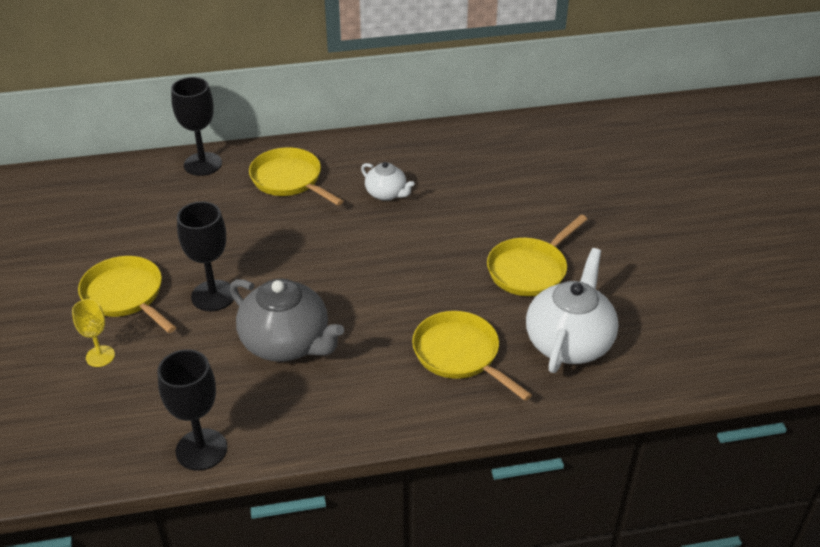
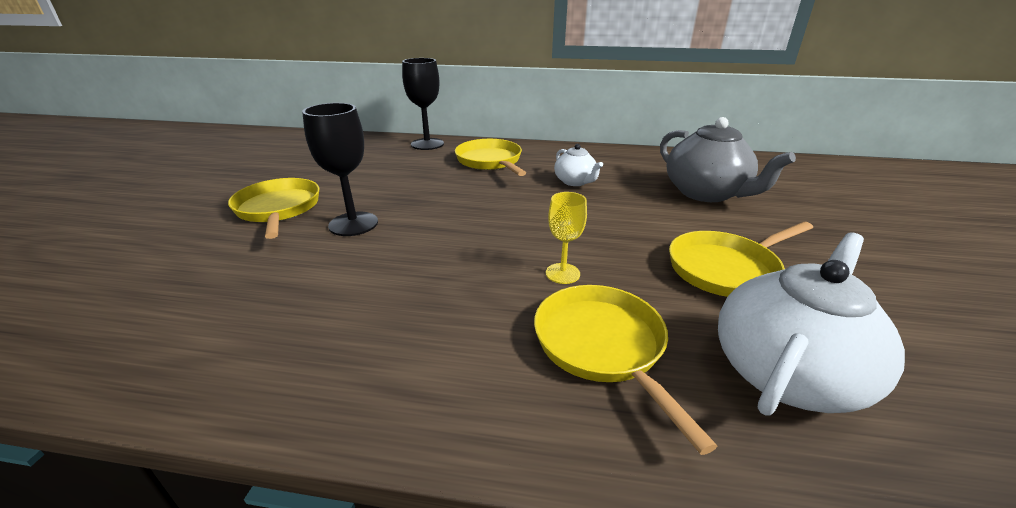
camera: 20 degrees right, 10 degrees down
yellow goblet [72,299,115,367] -> yellow goblet moved to [546,192,587,284]
black goblet [157,349,227,471] -> none
grey teapot [230,279,344,362] -> grey teapot moved to [660,117,796,202]

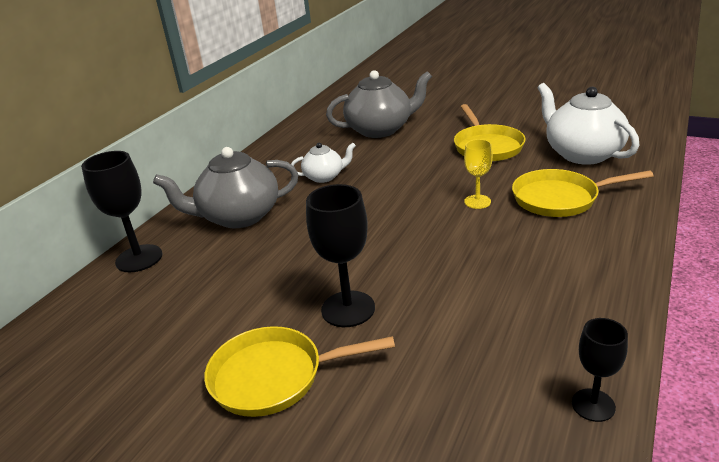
camera: 70 degrees left, 0 degrees up
yellow pan [455,139,526,176] -> grey teapot [153,147,298,228]
none -> black goblet [572,318,628,422]

